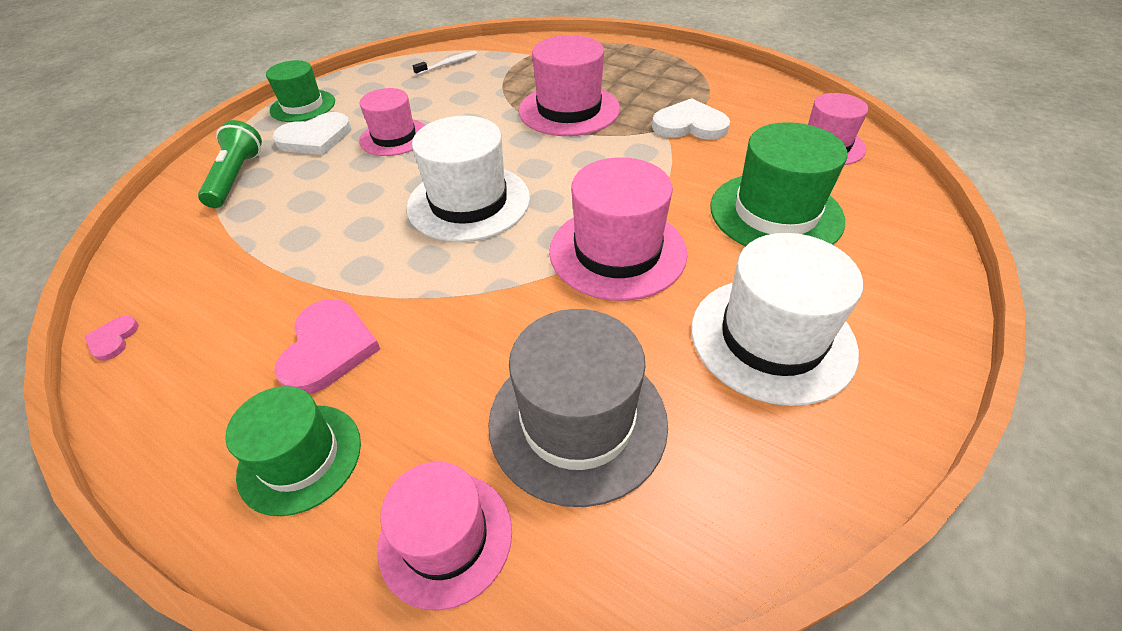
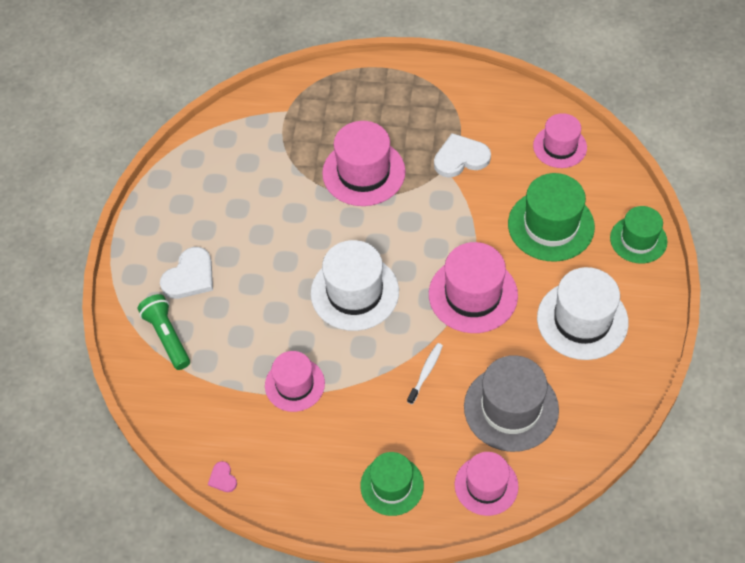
camera: 25 degrees left, 10 degrees up
green hat [266,60,335,122] -> green hat moved to [610,206,667,264]
pink heart [274,299,380,394] -> none
pink hat [359,88,425,156] -> pink hat moved to [265,351,325,412]
white toothbrush [413,51,477,76] -> white toothbrush moved to [407,343,443,405]

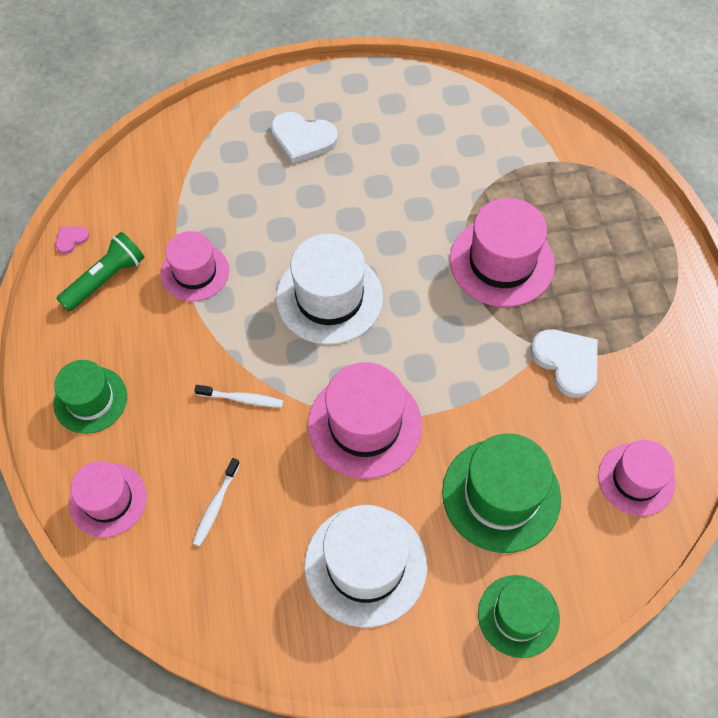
camera: 70 degrees right, 5 degrees up
green flashlight [138,294,190,370] -> green flashlight moved to [56,232,145,312]
grey hat [464,355,559,452] -> white toothbrush [193,458,240,546]

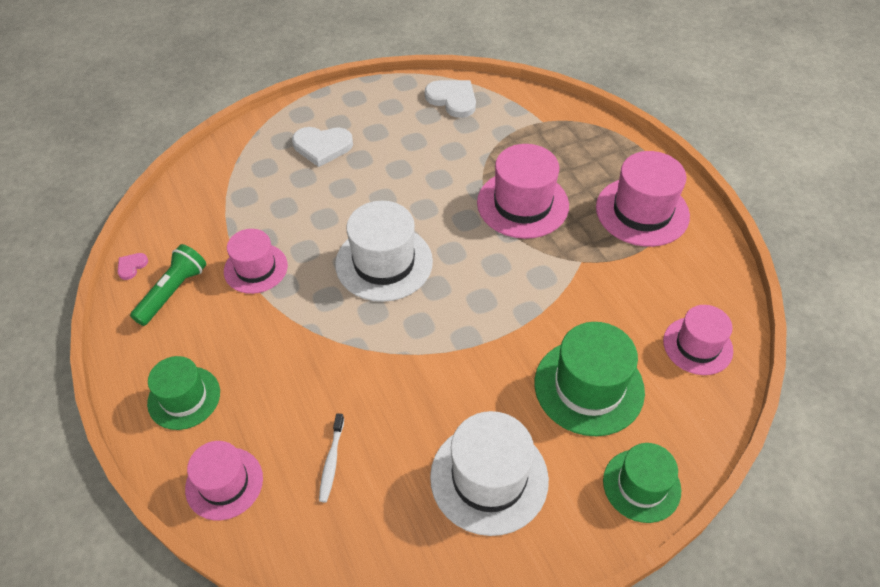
camera: 15 degrees left, 10 degrees down
white toothbrush [194,385,283,407] -> none
pink hat [308,362,422,479] -> pink hat moved to [596,151,690,247]
white heart [531,329,598,398] -> white heart moved to [425,80,476,118]

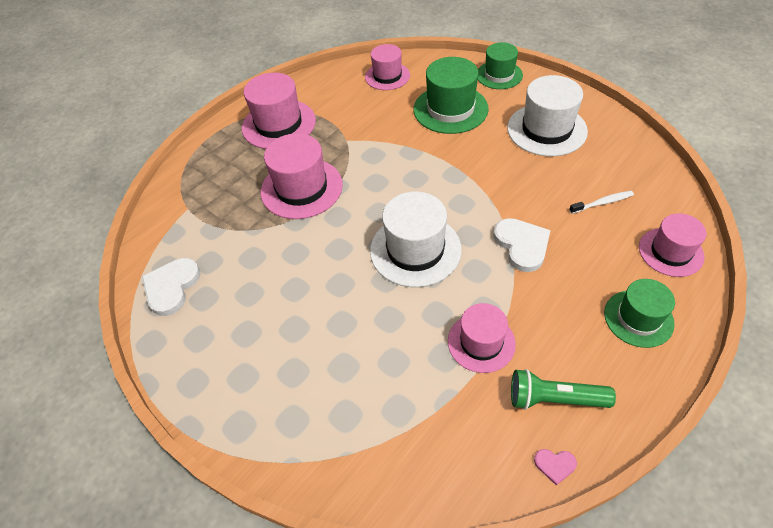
camera: 110 degrees left, 0 degrees up
white heart [292,127,353,167] -> white heart moved to [493,218,551,272]

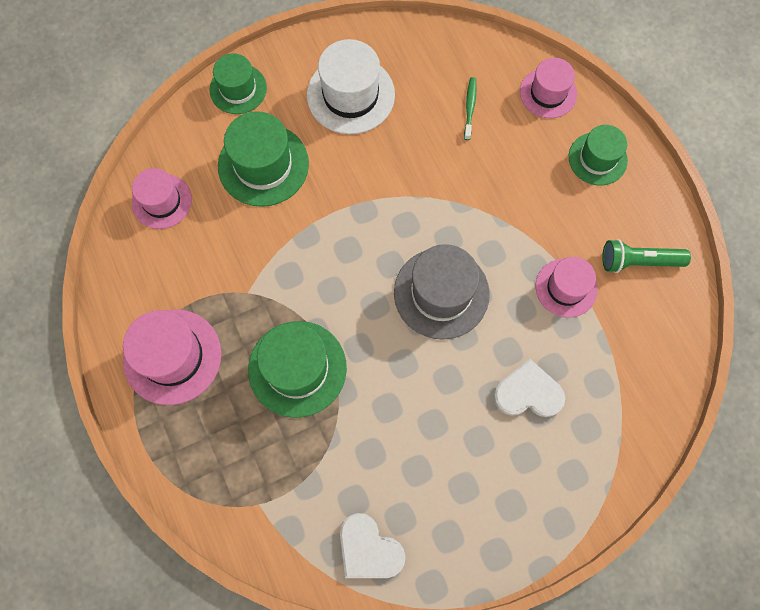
camera: 70 degrees left, 20 degrees up
pink hat [261,133,343,219] -> green hat [248,321,347,418]
white hat [370,192,462,287] -> grey hat [394,244,490,340]
white heart [493,218,551,272] -> white heart moved to [494,359,565,417]
green flashlight [511,369,616,410] -> green flashlight turned 60 degrees clockwise [602,239,691,273]
pink heart [534,449,577,485] -> none
white toothbrush [569,191,634,214] -> green toothbrush [464,77,477,140]

